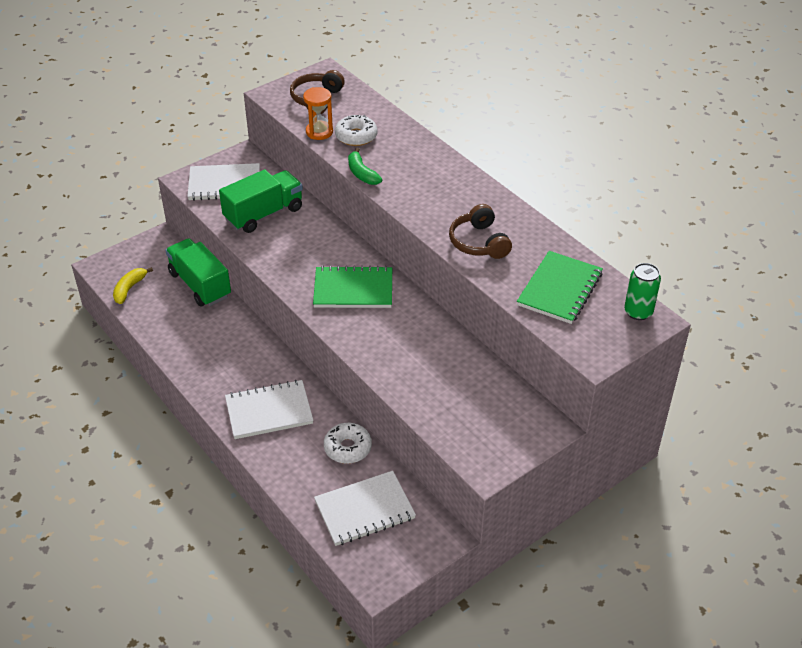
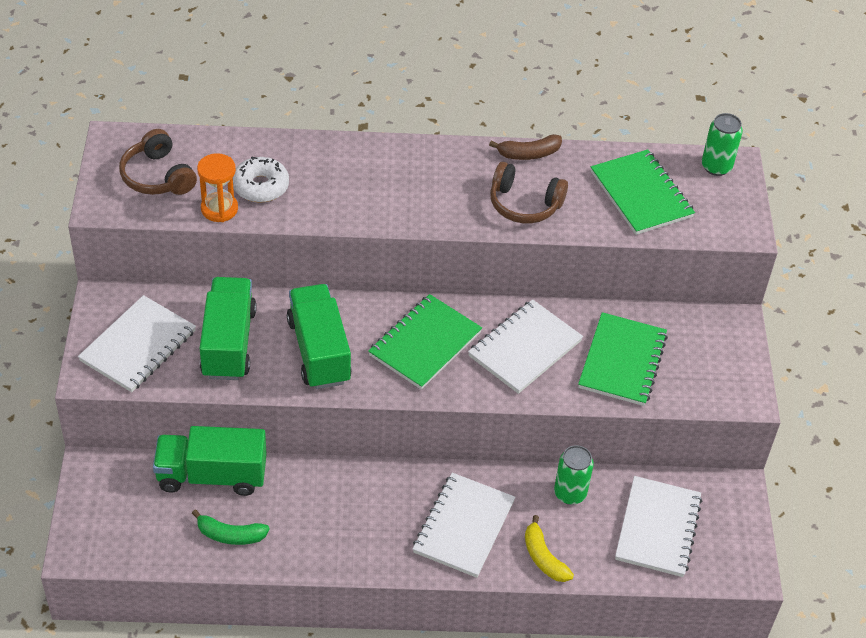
camera: 55 degrees left, 5 degrees up
yellow banana [113,267,153,304] -> yellow banana moved to [525,515,574,582]
white donut [324,423,372,464] -> green can [554,445,594,505]
green banana [348,148,382,185] -> green banana moved to [192,509,270,545]
none -> green truck [287,284,352,389]
none -> white notebook [468,299,583,394]
none -> brown banana [489,134,562,160]
none -> green notebook [578,312,668,406]

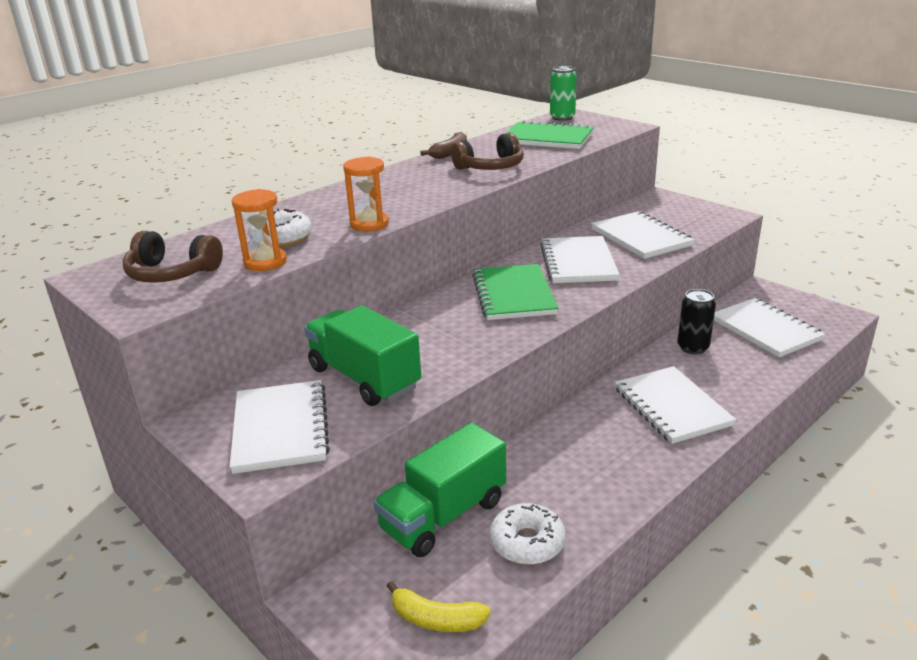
camera: 40 degrees left, 20 degrees down
green banana [192,509,270,545] -> white donut [490,503,566,565]
green truck [287,284,352,389] -> none
yellow banana [525,515,574,582] -> yellow banana moved to [387,581,491,632]
green can [554,445,594,505] -> black can [677,289,716,354]
green notebook [578,312,668,406] -> white notebook [591,211,694,259]
none -> orange hourglass [343,157,389,231]

